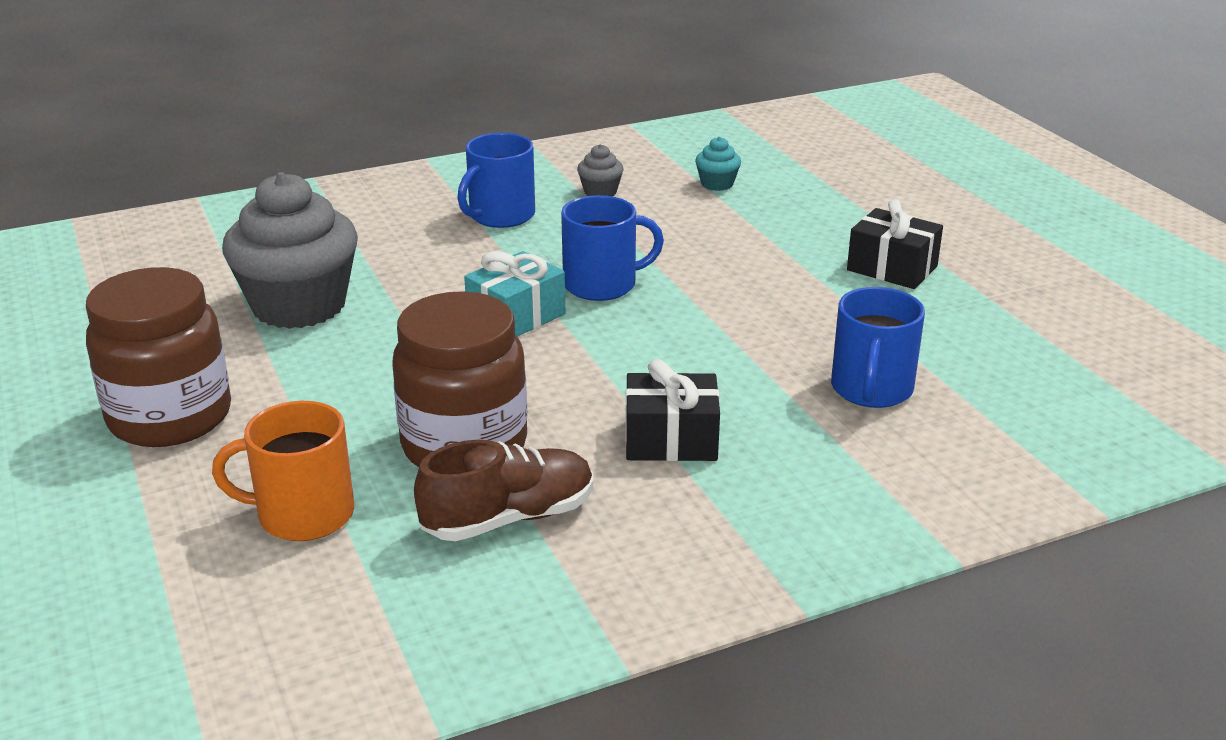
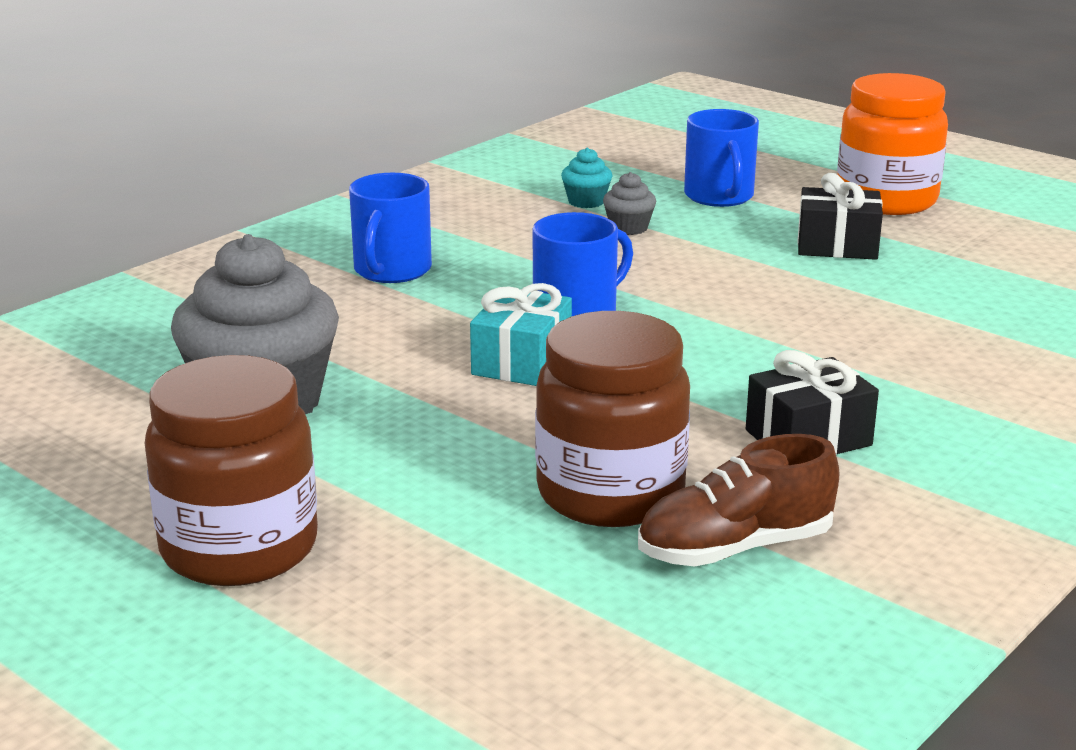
camera: 25 degrees left, 5 degrees down
orange mug [212,401,354,541] -> none
brown shoe [414,440,593,541] -> brown shoe turned 150 degrees counterclockwise [638,434,840,567]
grey cupcake [577,144,624,196] -> grey cupcake moved to [603,172,656,235]
blue mug [831,287,925,408] -> blue mug moved to [684,109,759,207]
none -> orange jar [837,73,948,215]

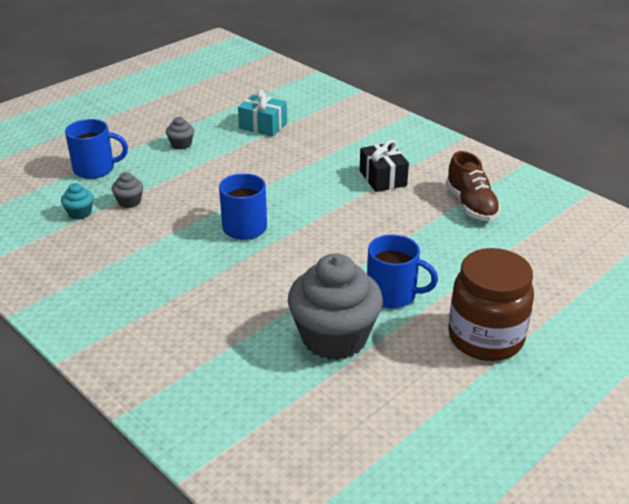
camera: 85 degrees left, 10 degrees up
blue mug [349,173,432,283] -> blue mug moved to [367,234,438,308]
turquoise gift [470,283,572,386] -> turquoise gift moved to [238,89,287,137]
brown jar [535,311,690,527] -> none
black gift [797,173,883,260] -> grey cupcake [166,117,194,150]
orange jar [837,73,948,215] -> none

